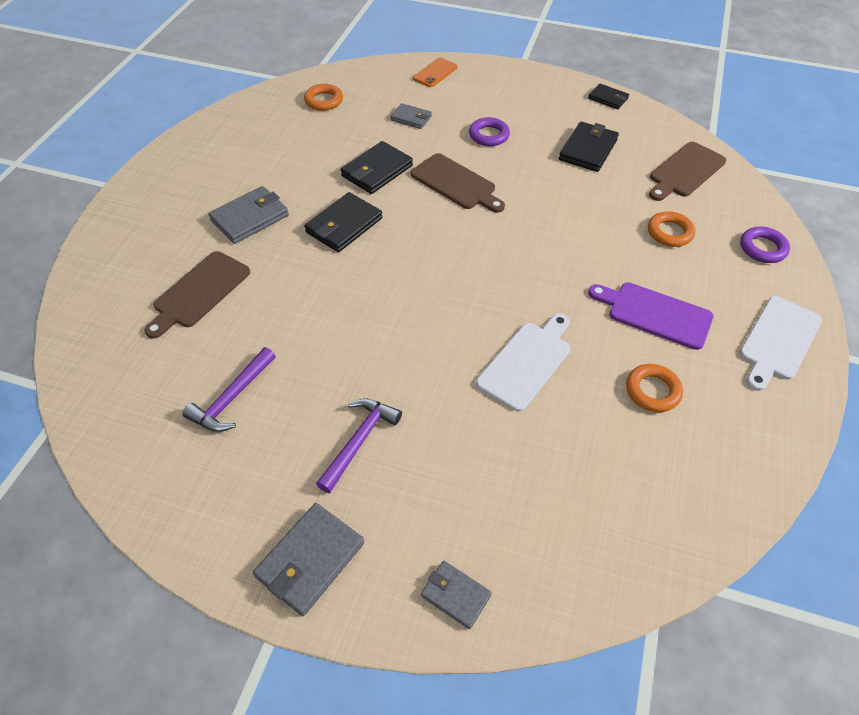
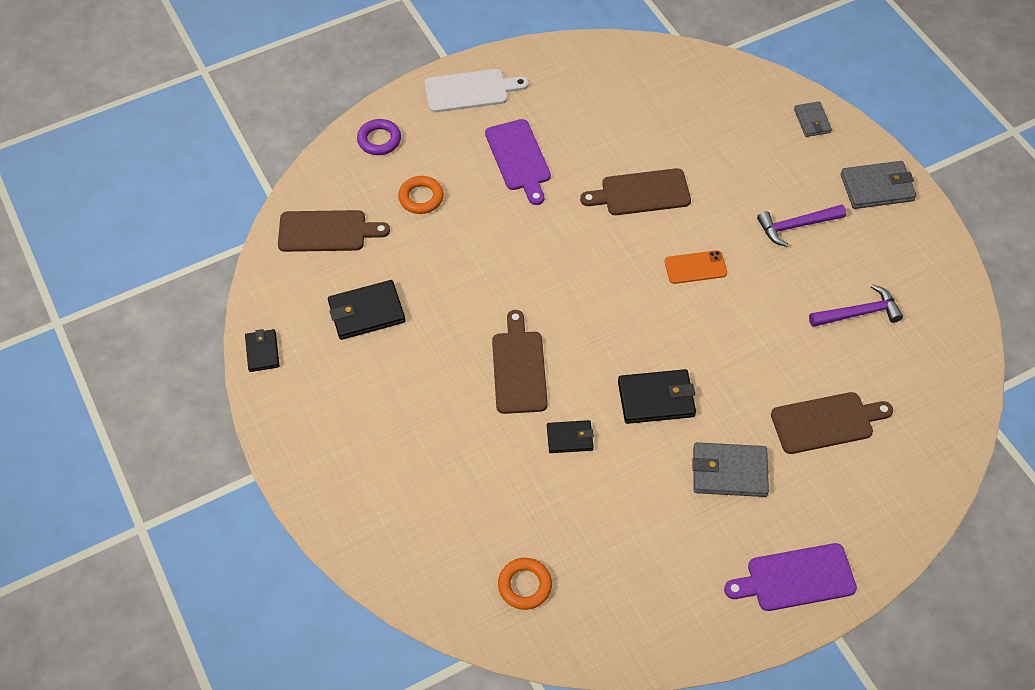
camera: 135 degrees left, 5 degrees up
black wallet [341,141,413,194] -> black wallet [547,420,594,453], size x0.61
grey wallet [391,103,432,129] -> none
orange phone [413,58,458,87] -> orange phone moved to [665,250,727,284]
purple ring [469,117,510,146] -> none
white cutting board [476,314,571,412] -> brown cutting board [580,168,691,215]
orange ring [626,364,683,412] -> none
none -> purple cutting board [724,543,857,611]

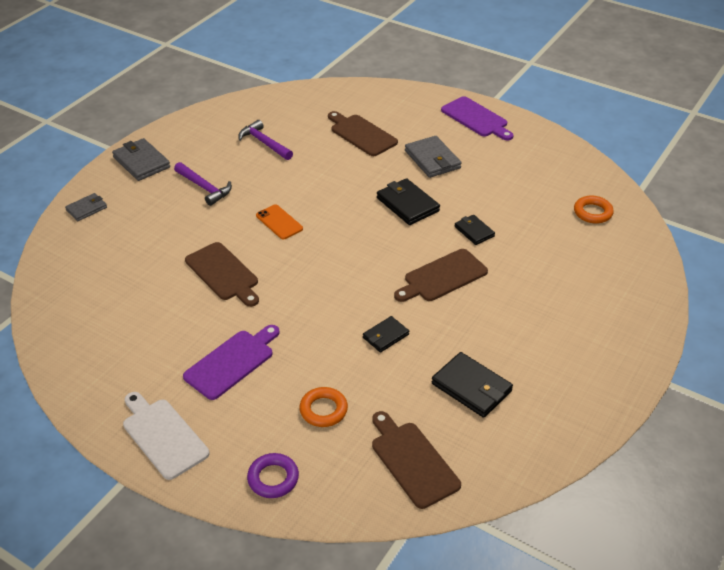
camera: 120 degrees left, 15 degrees down
black wallet [245,329,279,372] -> black wallet moved to [363,316,409,352]

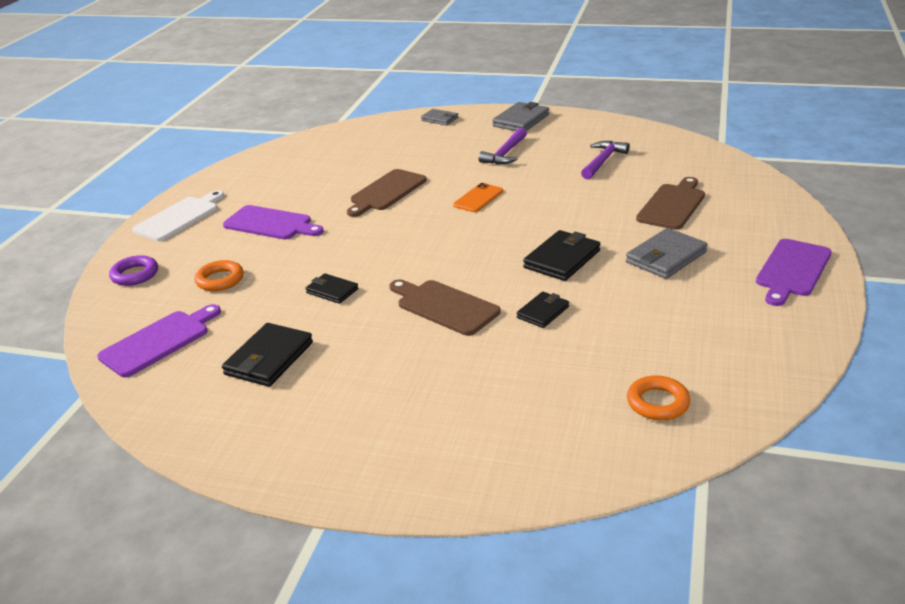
camera: 75 degrees right, 10 degrees down
brown cutting board [372,411,461,509] -> purple cutting board [97,304,221,377]

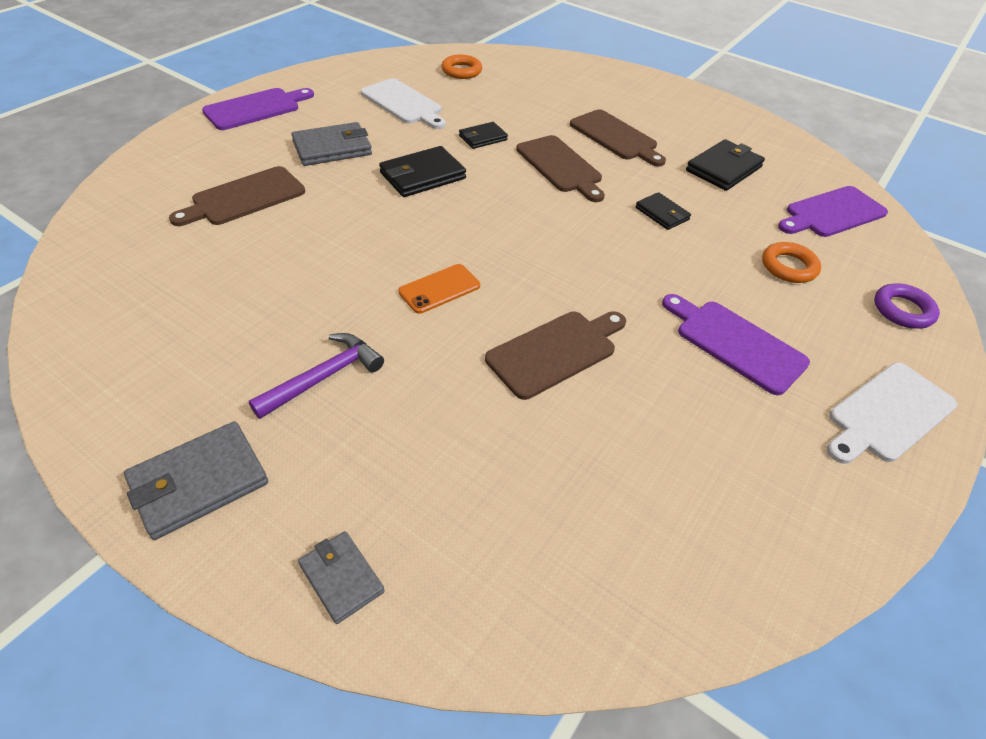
camera: 165 degrees left, 15 degrees up
purple hammer [581,141,630,179] -> none
none -> white cutting board [361,78,446,129]
none -> brown cutting board [570,109,666,167]

